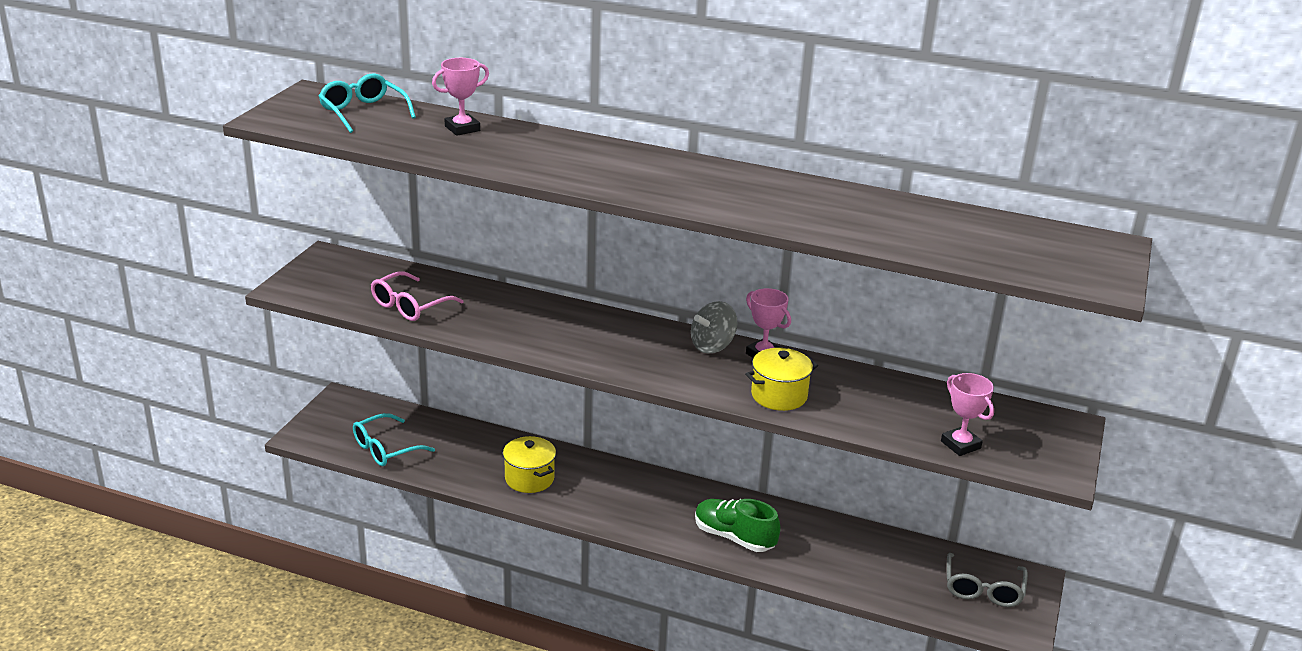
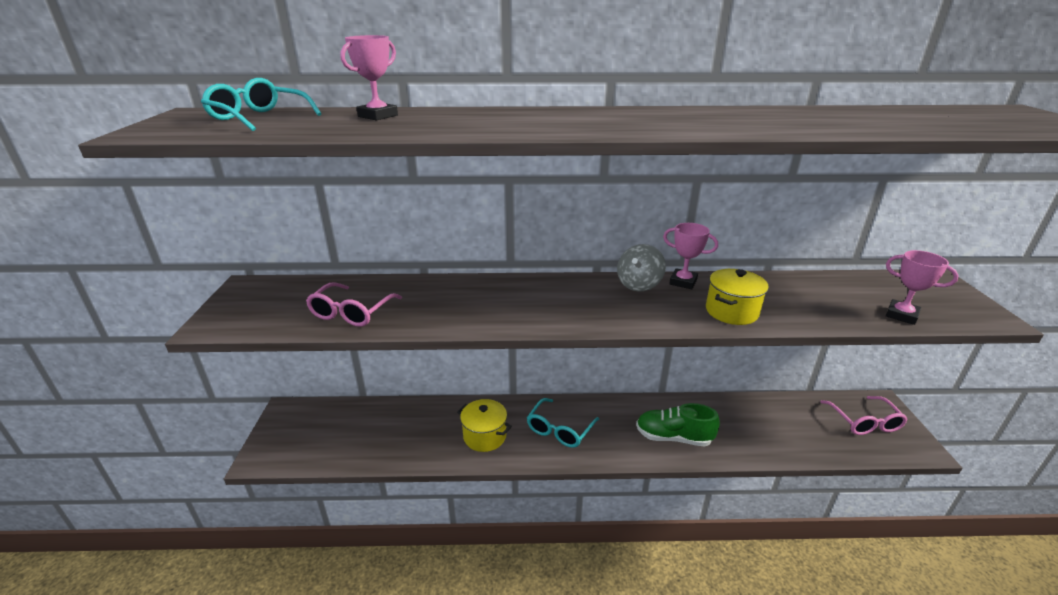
camera: 20 degrees left, 0 degrees up
turquoise glasses [353,413,435,466] -> turquoise glasses moved to [527,398,599,448]
grey glasses [947,553,1028,607] -> pink glasses [820,396,908,435]

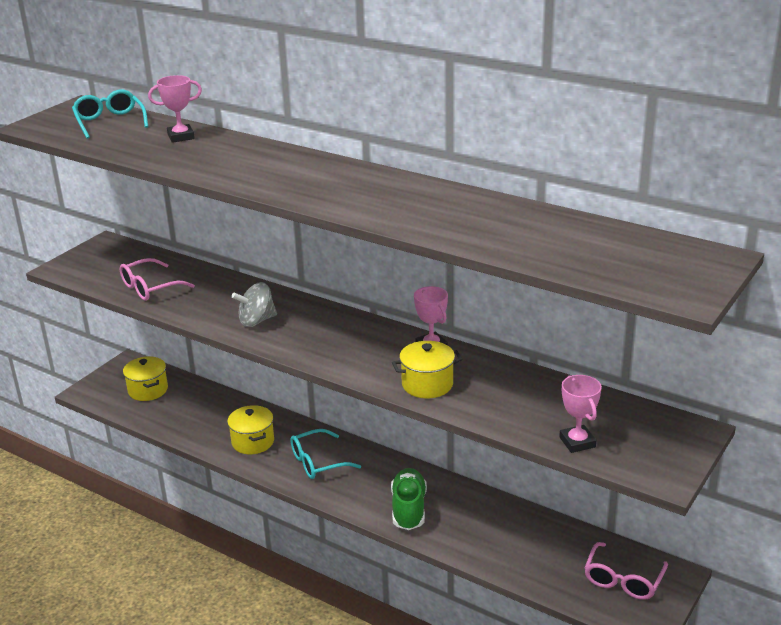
camera: 35 degrees right, 0 degrees up
grey spinning top [617,244,666,292] -> grey spinning top moved to [232,282,277,327]
green shoe [636,403,720,447] -> green shoe turned 45 degrees clockwise [391,468,427,530]
none -> yellow pot [123,356,168,401]

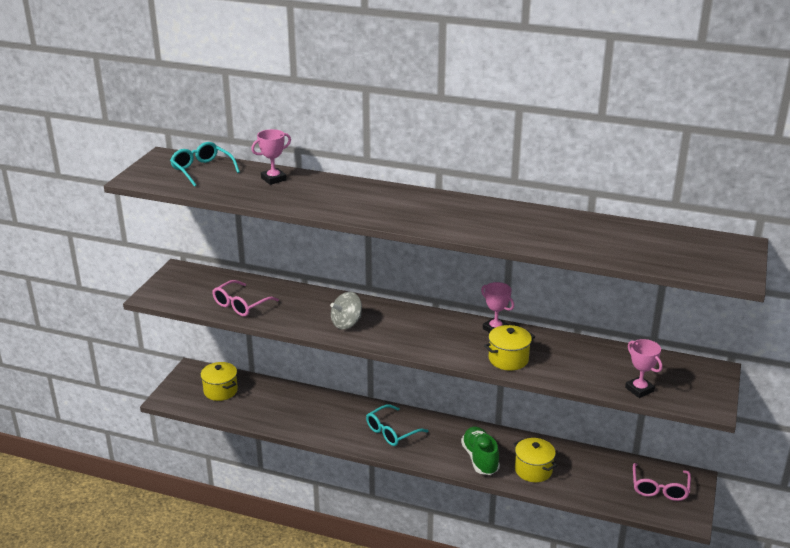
camera: 15 degrees left, 0 degrees up
yellow pot [227,405,274,454] -> yellow pot moved to [514,438,557,482]

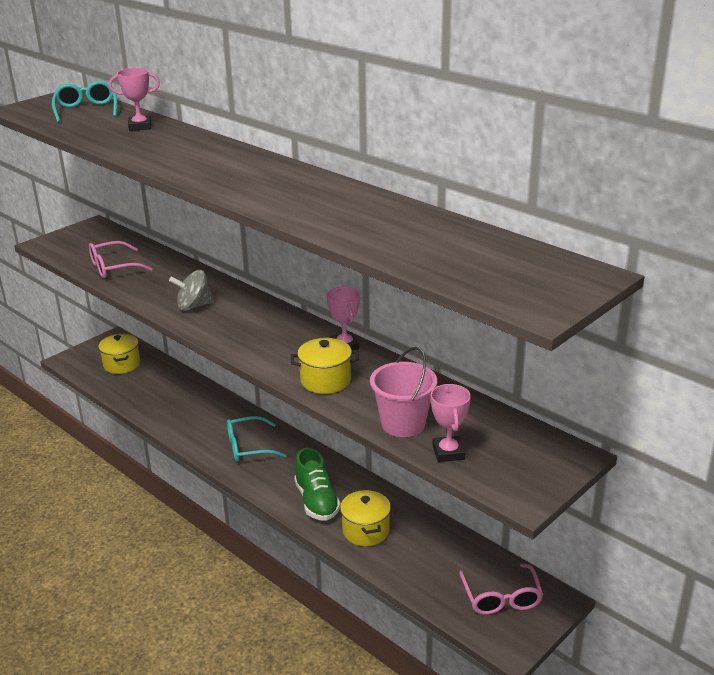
camera: 25 degrees right, 0 degrees up
green shoe [461,427,500,475] -> green shoe turned 150 degrees clockwise [294,448,341,521]
pink glasses [633,463,691,501] -> pink glasses turned 45 degrees counterclockwise [459,563,543,615]
none -> pink bucket [370,347,437,437]

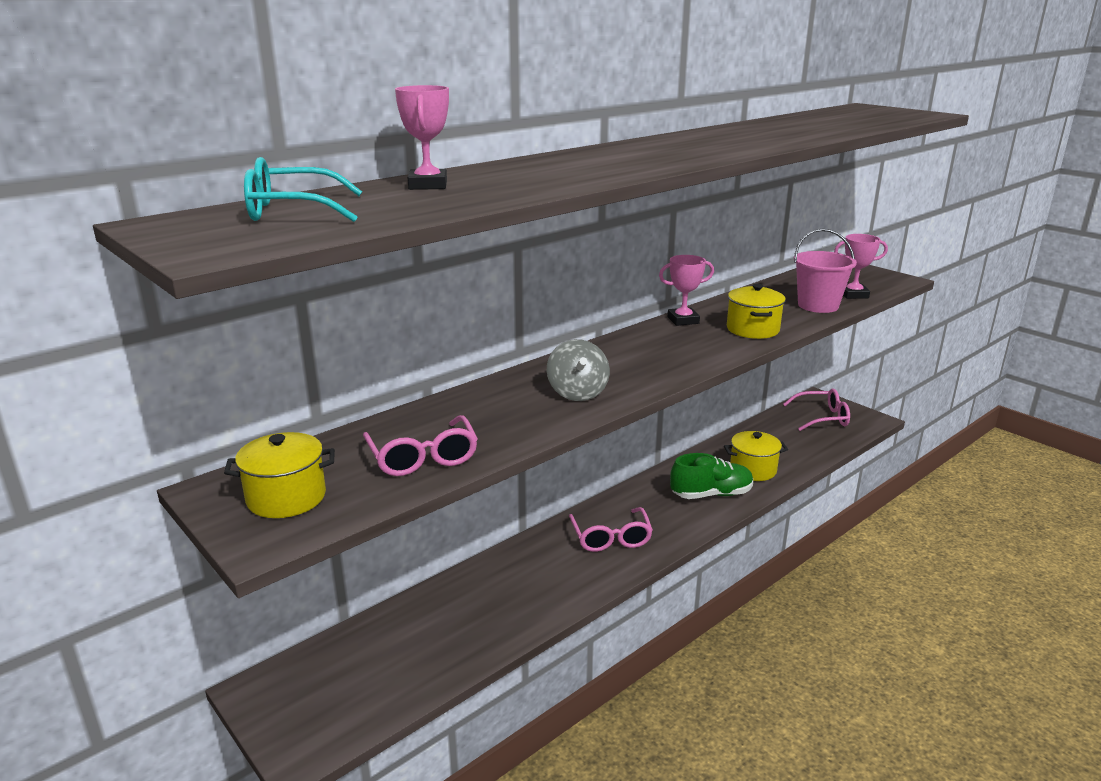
camera: 85 degrees left, 5 degrees down
yellow pot [98,334,140,374] -> yellow pot moved to [224,432,335,518]
turquoise glasses [227,416,286,462] -> pink glasses [569,507,653,552]

